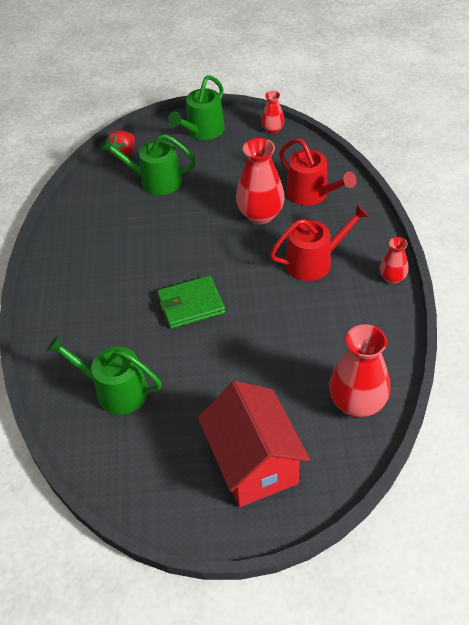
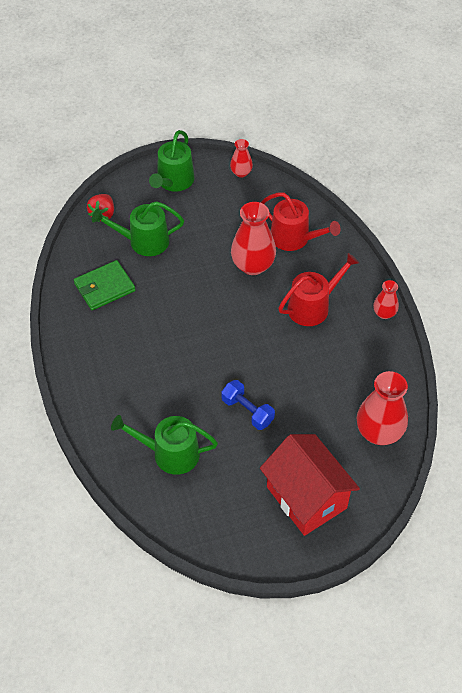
camera: 15 degrees left, 5 degrees up
green wallet [157,276,225,329] -> green wallet moved to [74,260,135,310]
none -> blue dumbbell [221,380,275,430]

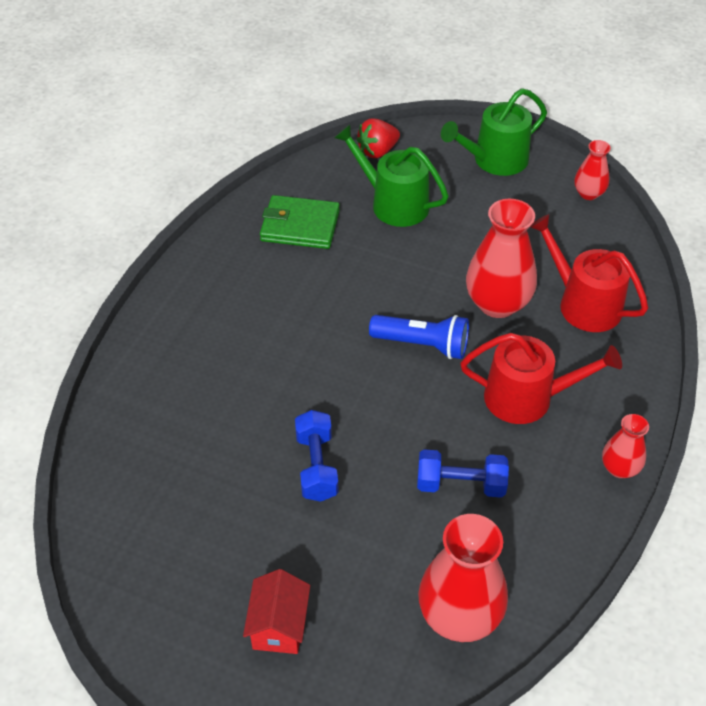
camera: 40 degrees right, 5 degrees down
green watering can [111,415,218,475] -> none
red house [260,434,360,536] -> red house [243,569,310,654], size x0.51
red watering can [261,193,340,251] -> red watering can turned 150 degrees clockwise [530,214,648,332]
none -> blue flashlight [369,315,469,359]
none -> blue dumbbell [417,449,509,498]

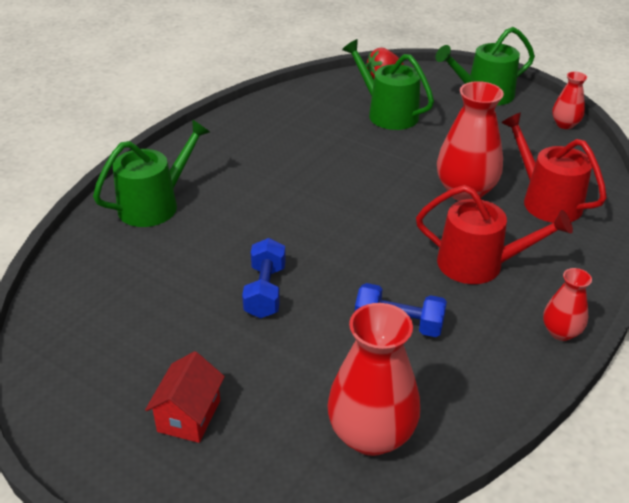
camera: 10 degrees right, 10 degrees down
green wallet [260,195,340,249] -> none
blue flashlight [369,315,469,359] -> none
none -> green watering can [93,120,210,227]

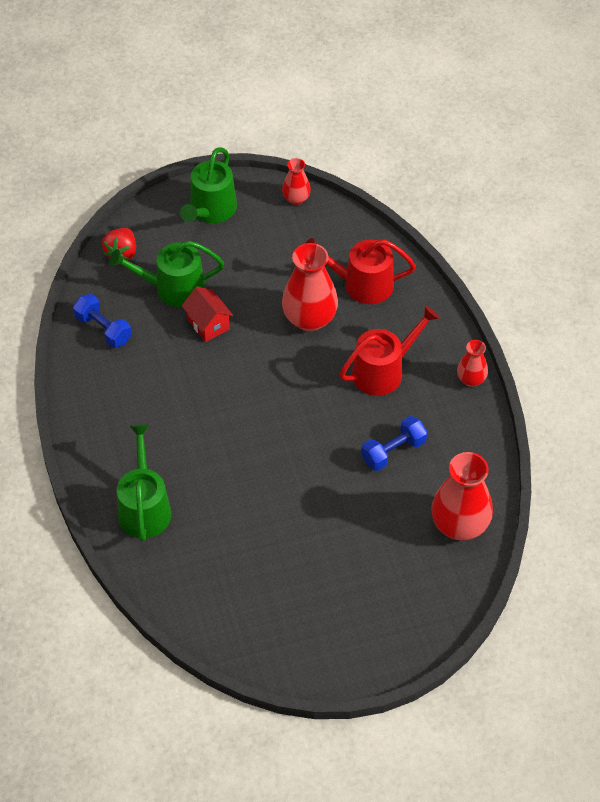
camera: 50 degrees left, 15 degrees up
red house [145,351,225,443] -> red house moved to [182,287,233,342]
blue dumbbell [242,238,286,318] -> blue dumbbell moved to [73,294,132,348]

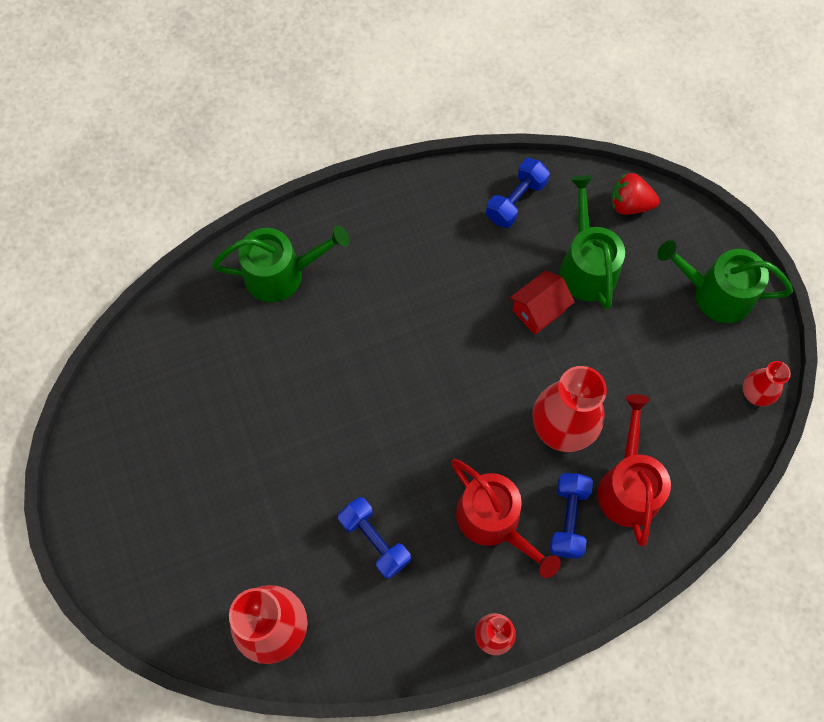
camera: 85 degrees right, 15 degrees up
none -> blue dumbbell [550,473,593,559]

